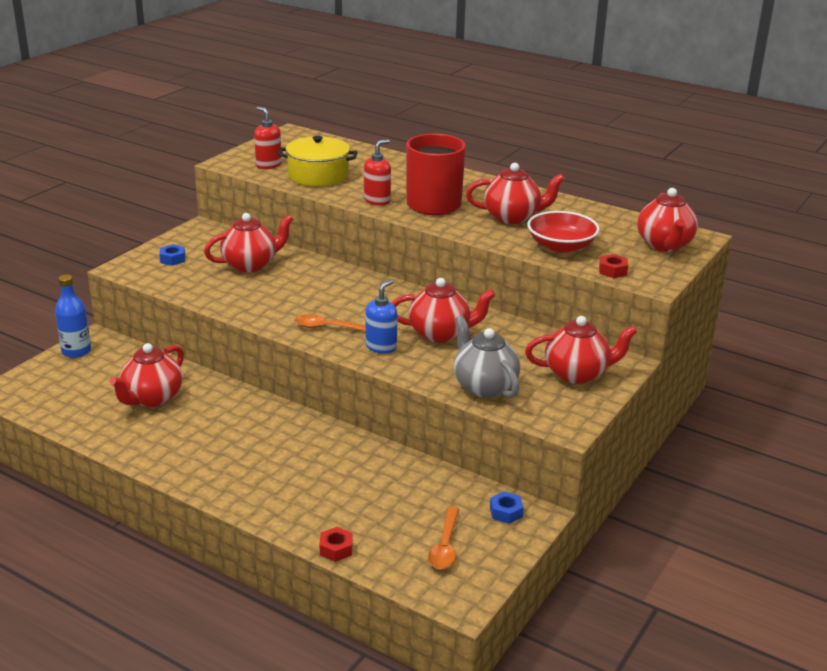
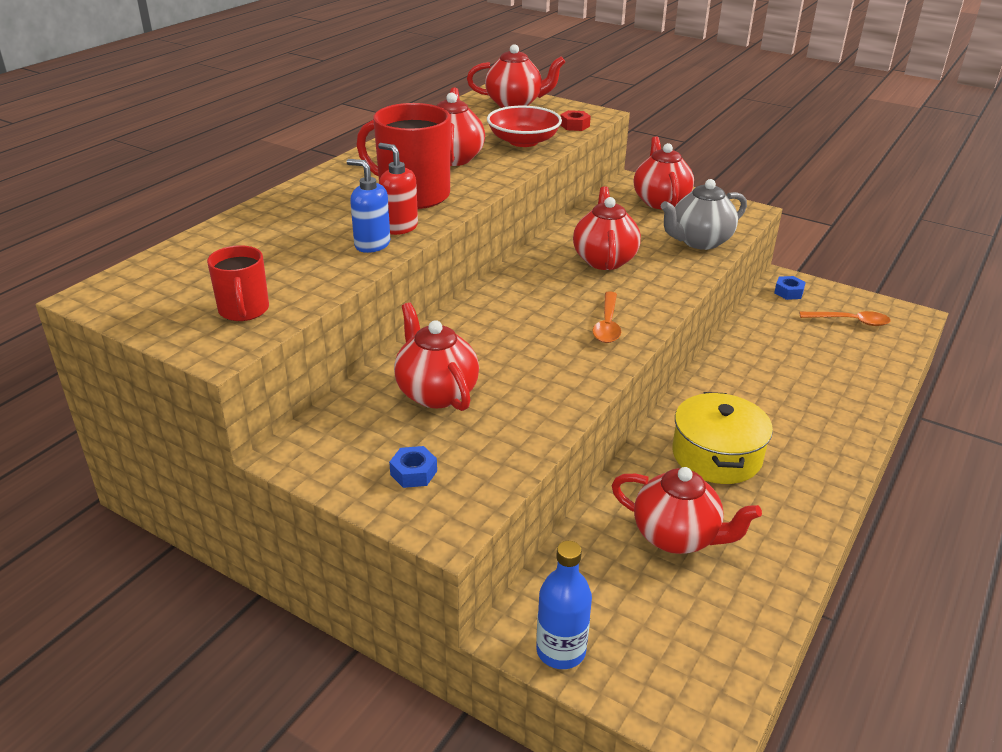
camera: 90 degrees left, 5 degrees up
red soap dispenser [254,106,282,169] -> red mug [207,245,269,321]
yellow pot [278,136,357,187] -> yellow pot moved to [672,392,773,484]
red nut [320,527,353,562] -> none
blue soap dispenser [366,279,397,354] -> blue soap dispenser moved to [347,159,391,253]

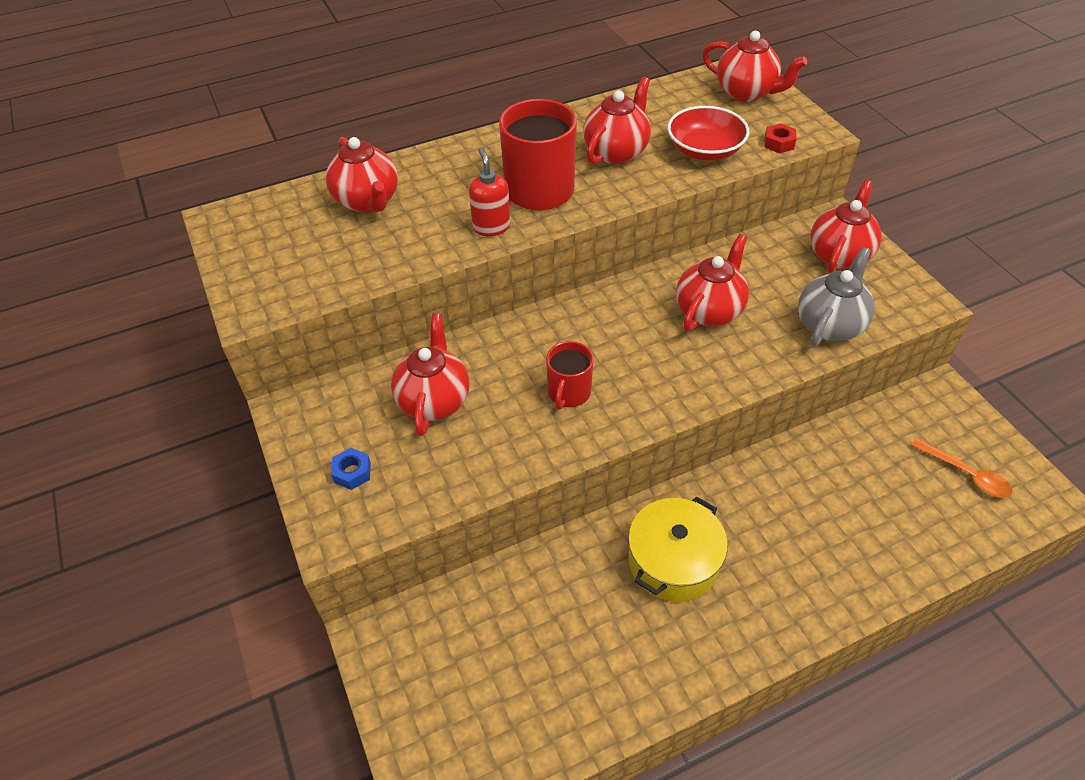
camera: 35 degrees right, 15 degrees up
red mug [207,245,269,321] -> red mug moved to [546,341,593,409]
blue soap dispenser [347,159,391,253] -> none
blue bottle [536,541,592,669] -> none
orange spoon [593,291,621,343] -> none
red teapot [612,467,762,554] -> red teapot moved to [326,137,398,212]
grey teapot [661,179,747,250] -> grey teapot turned 120 degrees clockwise [798,247,875,347]
blue nut [774,276,806,300] -> none

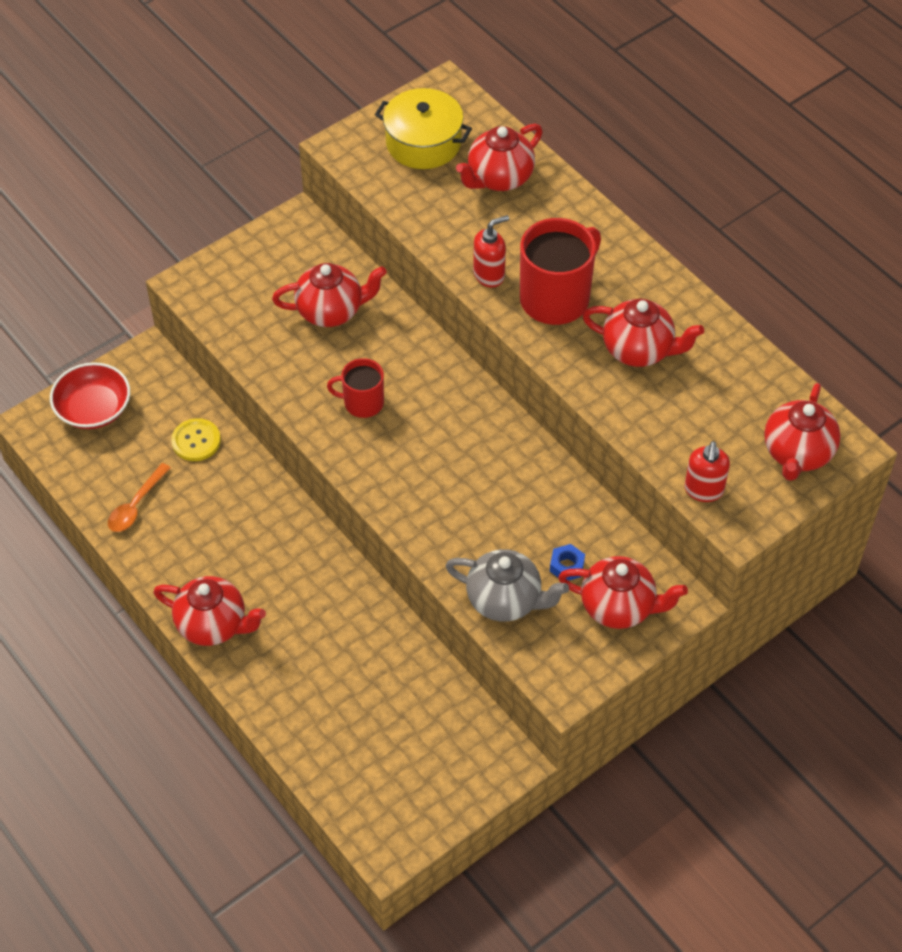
camera: 75 degrees right, 5 degrees up
blue nut [331,448,371,490] -> blue nut moved to [550,544,585,581]
yellow pot [628,496,728,602] -> yellow pot moved to [375,88,472,169]
red bowl [667,106,749,161] -> red bowl moved to [50,362,130,429]
red teapot [676,234,749,331] -> red teapot moved to [153,576,266,646]
red nut [764,124,797,153] -> red soap dispenser [685,441,730,502]
orange spoon [911,438,1013,498] -> orange spoon moved to [108,463,171,532]
none -> yellow button [171,418,221,461]

